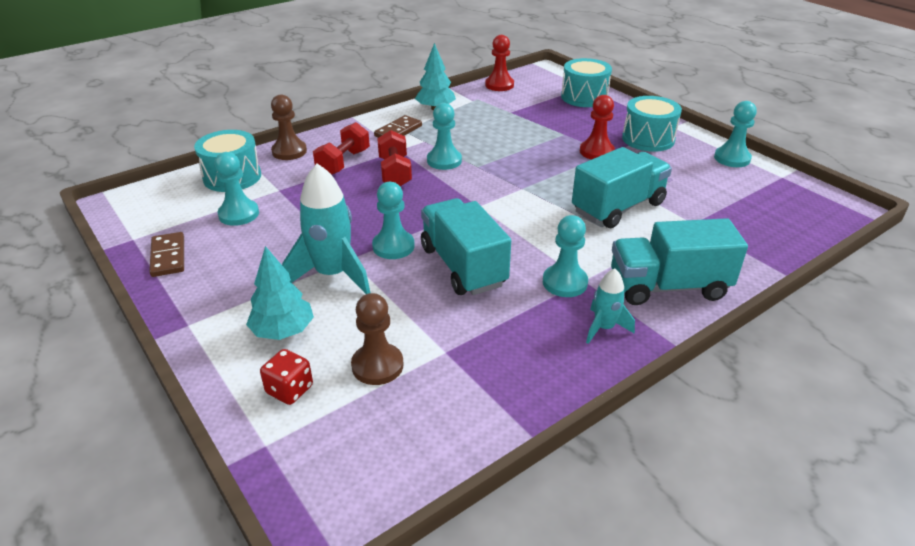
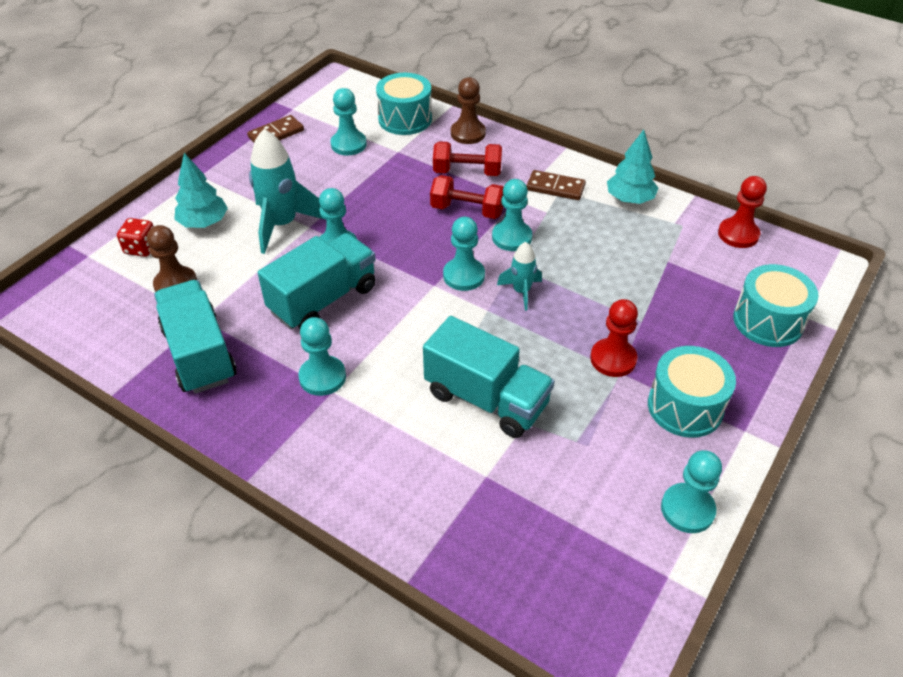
camera: 70 degrees right, 10 degrees up
red dumbbell [377,130,412,186] -> red dumbbell turned 45 degrees clockwise [430,175,504,219]
turquoise rocket [586,268,635,344] -> turquoise rocket moved to [497,242,542,311]
turquoise truck [611,218,748,305] -> turquoise truck moved to [154,280,237,394]
none -> turquoise pawn [443,217,485,291]

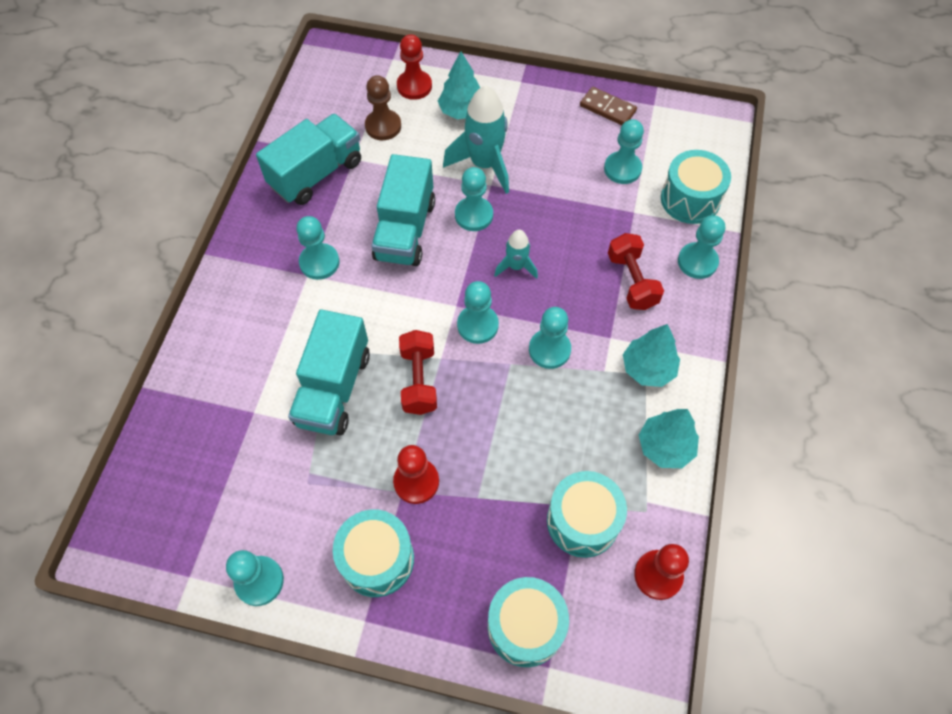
camera: 70 degrees right, 15 degrees up
red dice [117,218,154,257] -> red pawn [397,34,432,100]
turquoise truck [258,233,376,329] -> turquoise truck turned 75 degrees clockwise [371,154,435,266]
red dumbbell [430,175,504,219] -> red dumbbell moved to [399,330,437,415]
brown pawn [451,77,486,144] -> turquoise pawn [678,215,725,279]
turquoise rocket [497,242,542,311] -> turquoise rocket moved to [494,230,538,279]
brown domino [527,170,586,200] -> turquoise tree [623,324,680,387]
none -> turquoise drum [547,471,627,558]

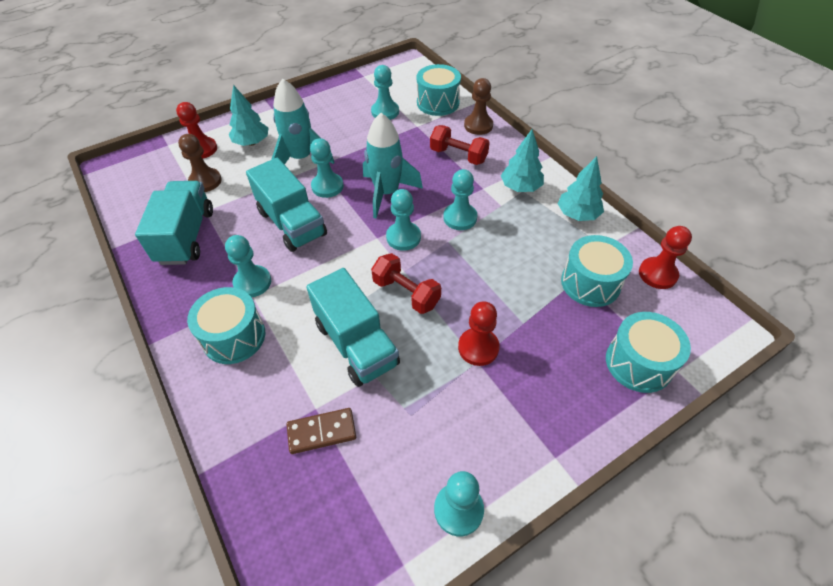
camera: 45 degrees left, 10 degrees down
turquoise drum [333,509,414,597] -> turquoise drum moved to [187,287,265,364]
turquoise rocket [494,230,538,279] -> turquoise rocket [363,113,423,219], size x1.83
brown domino [580,87,637,125] -> brown domino moved to [286,408,356,454]
turquoise pawn [678,215,725,279] -> brown pawn [464,78,493,135]

